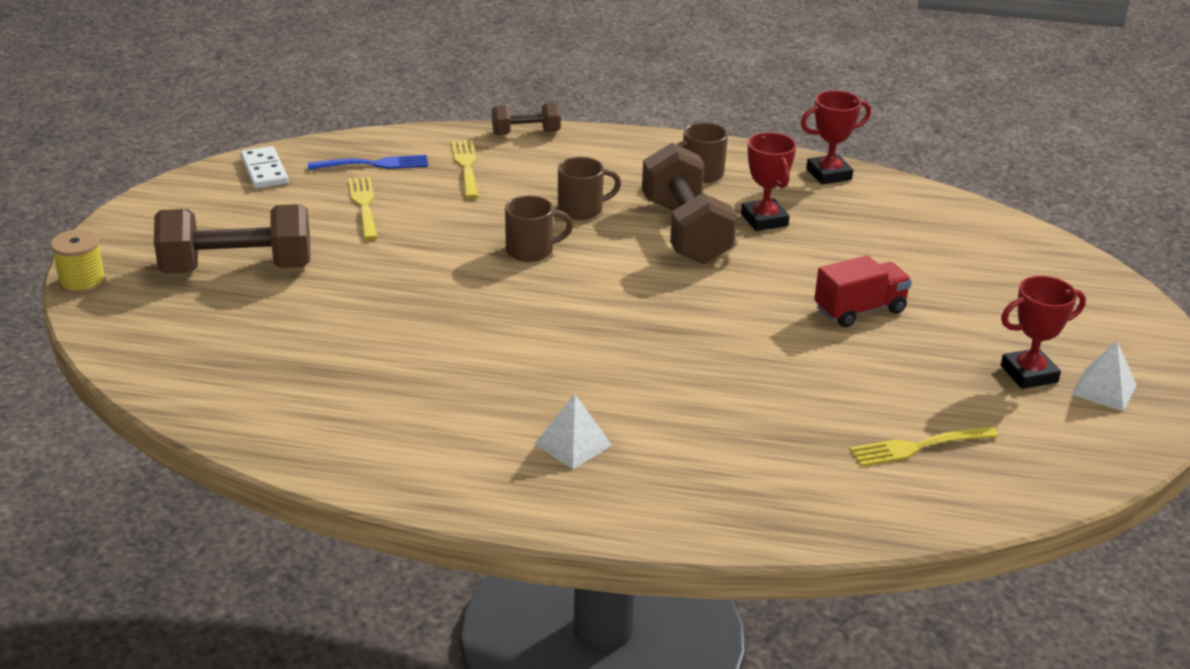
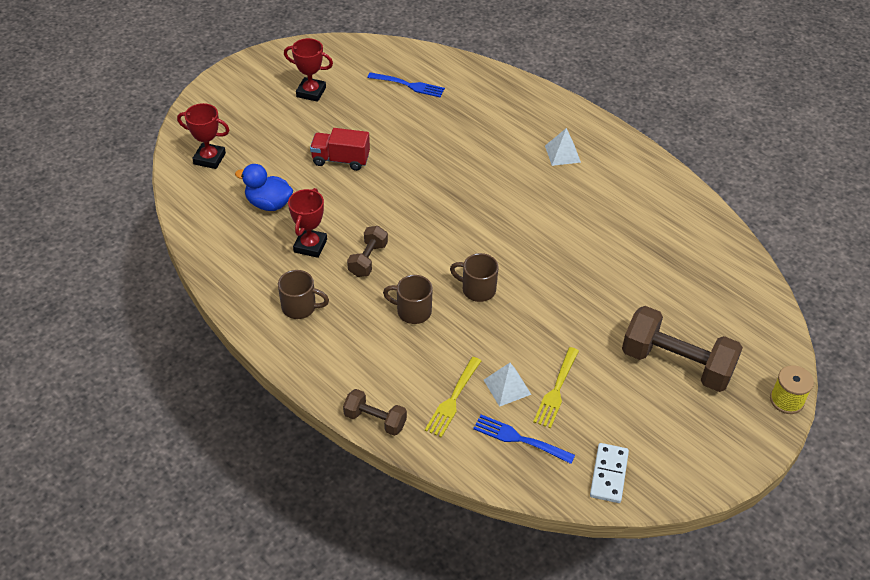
camera: 145 degrees left, 15 degrees up
brown dumbbell [642,143,737,264] -> brown dumbbell [347,226,388,277], size x0.53
red trophy [801,90,871,184] -> red trophy moved to [177,103,229,169]
yellow fork [849,426,999,467] -> blue fork [367,72,445,97]
white pyramid [1071,341,1137,412] -> white pyramid moved to [484,363,532,407]
none -> blue duck [235,164,293,211]

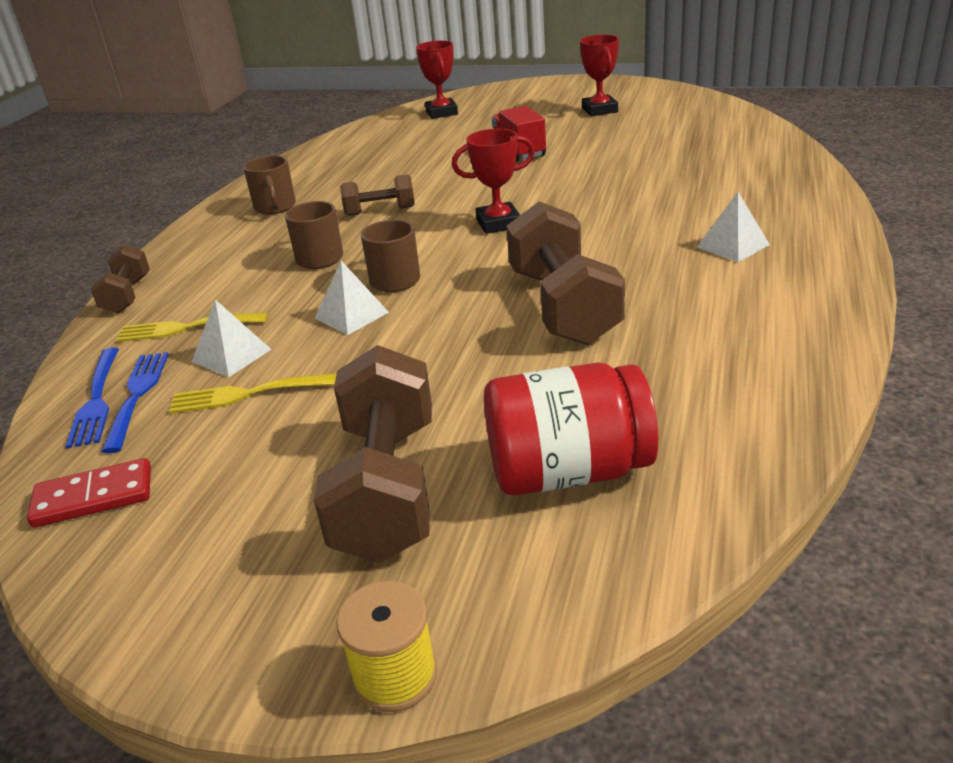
camera: 65 degrees right, 15 degrees down
blue duck [235,164,293,211] -> none
red trophy [288,188,327,258] -> red trophy moved to [452,129,535,234]
blue fork [367,72,445,97] -> blue fork moved to [66,348,119,448]
white domino [590,443,629,503] -> red domino [27,458,151,528]
none -> white pyramid [315,261,389,335]
none -> red jar [484,362,658,495]
none -> brown dumbbell [506,201,625,345]

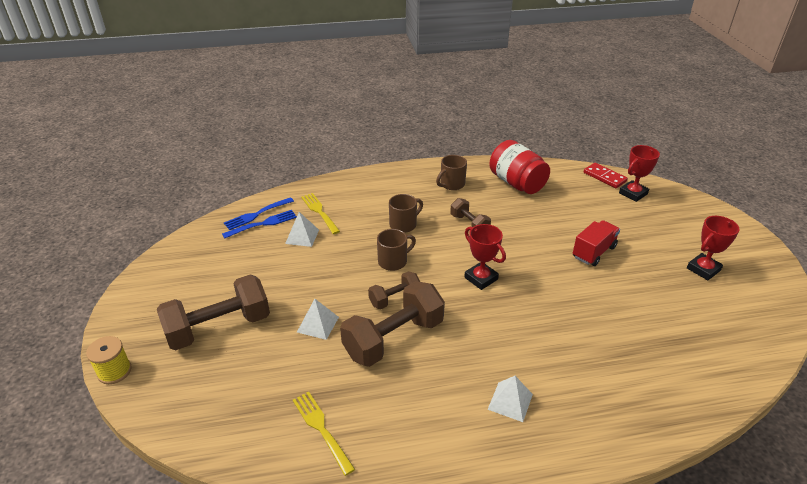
camera: 60 degrees right, 5 degrees up
red domino [27,458,151,528] -> red domino moved to [584,163,628,188]
brown dumbbell [91,245,150,314] -> brown dumbbell moved to [368,271,420,309]
yellow fork [169,373,337,414] -> yellow fork moved to [293,392,355,476]
white pyramid [315,261,389,335] -> white pyramid moved to [297,299,339,340]
red jar [484,362,658,495] -> red jar moved to [489,140,550,194]

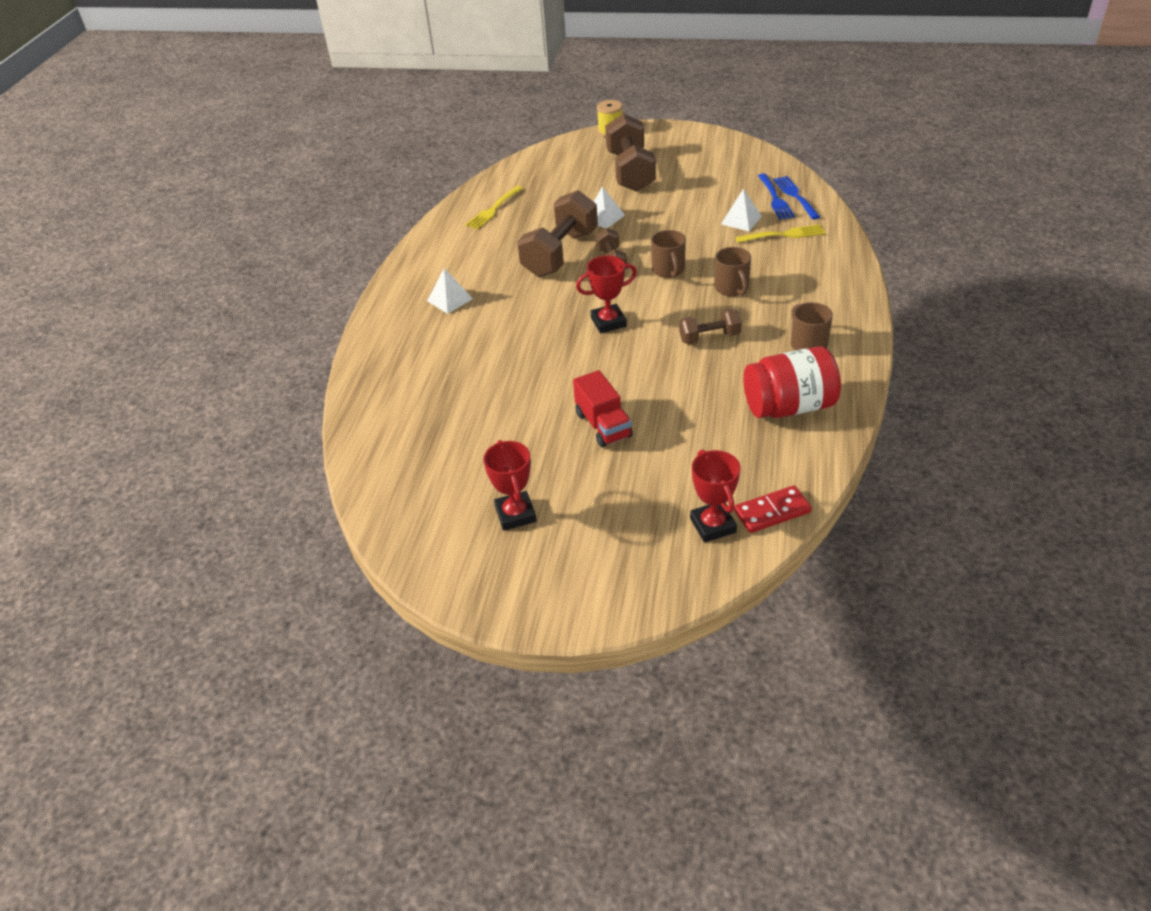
camera: 115 degrees right, 5 degrees up
yellow fork [293,392,355,476] -> yellow fork turned 135 degrees clockwise [465,186,524,230]
brown dumbbell [340,281,445,367] -> brown dumbbell turned 45 degrees clockwise [517,190,598,277]

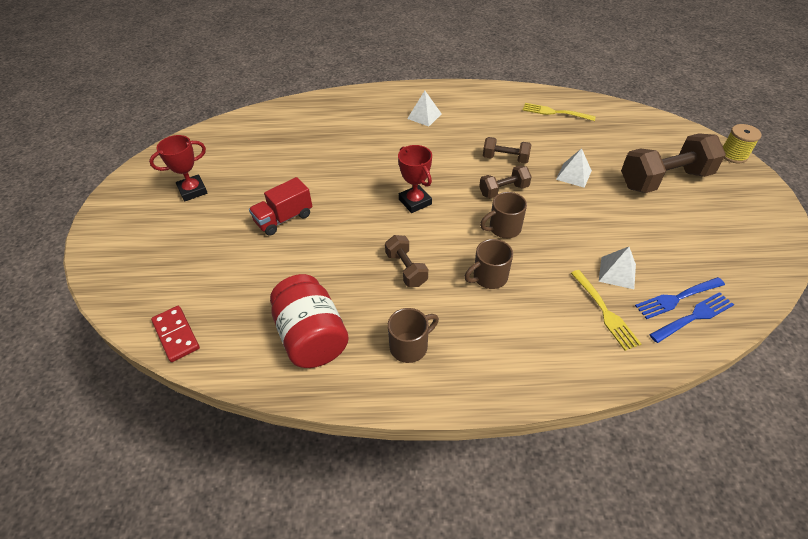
camera: 75 degrees right, 5 degrees up
brown dumbbell [517,190,598,277] -> brown dumbbell [483,137,532,164], size x0.53
red trophy [690,449,740,542] -> none

